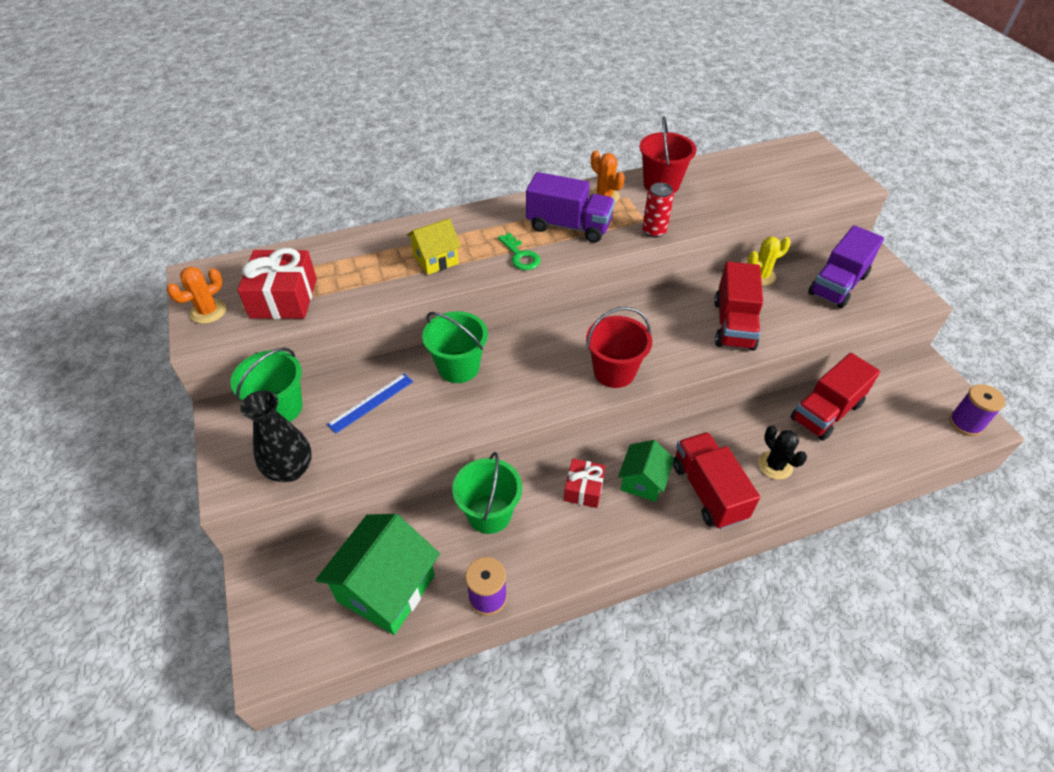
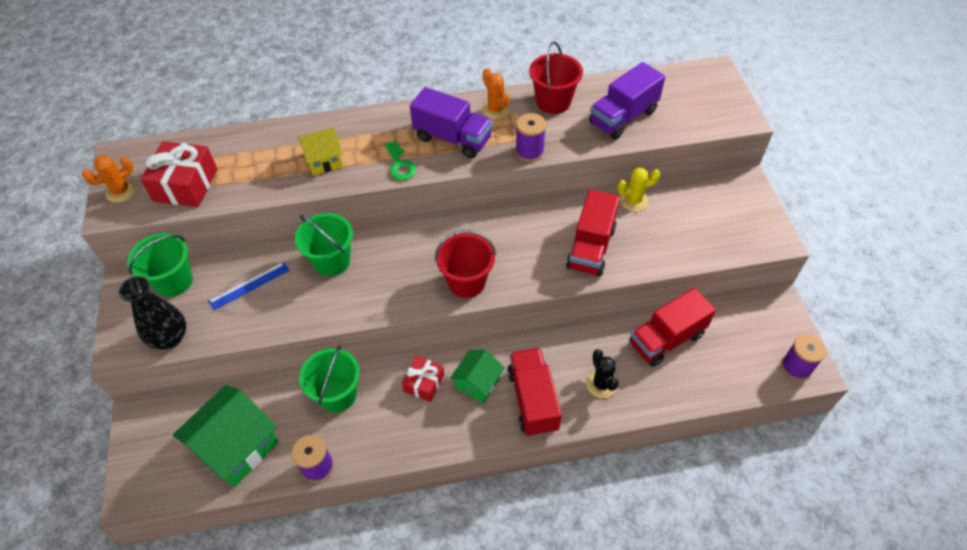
camera: 10 degrees right, 5 degrees up
red can [642,183,674,238] -> purple spool [515,113,546,162]
purple truck [808,225,884,308] -> purple truck moved to [589,62,665,139]

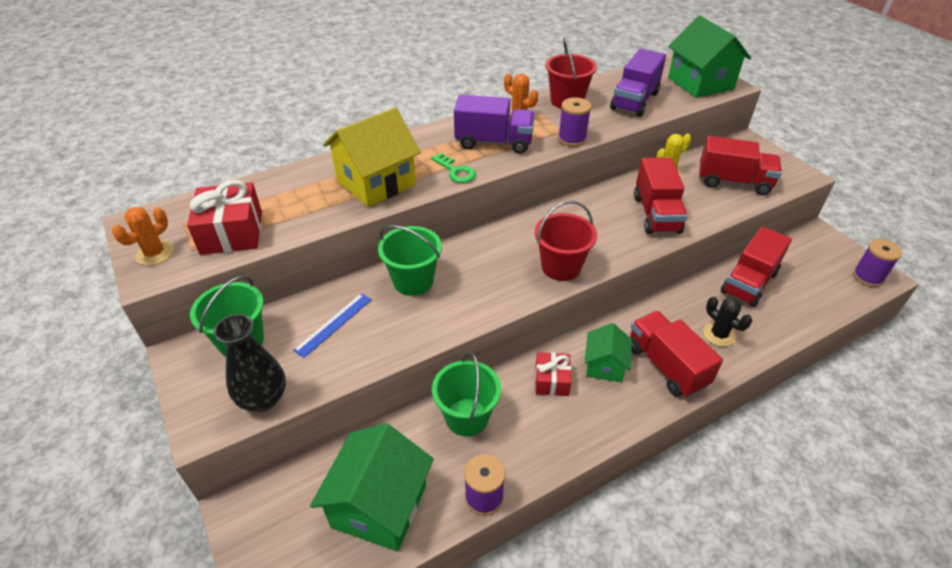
camera: 20 degrees left, 10 degrees down
yellow house [298,128,343,175] -> yellow house [323,108,421,207], size x1.73
none -> green house [668,16,751,98]
none -> red truck [699,136,782,195]

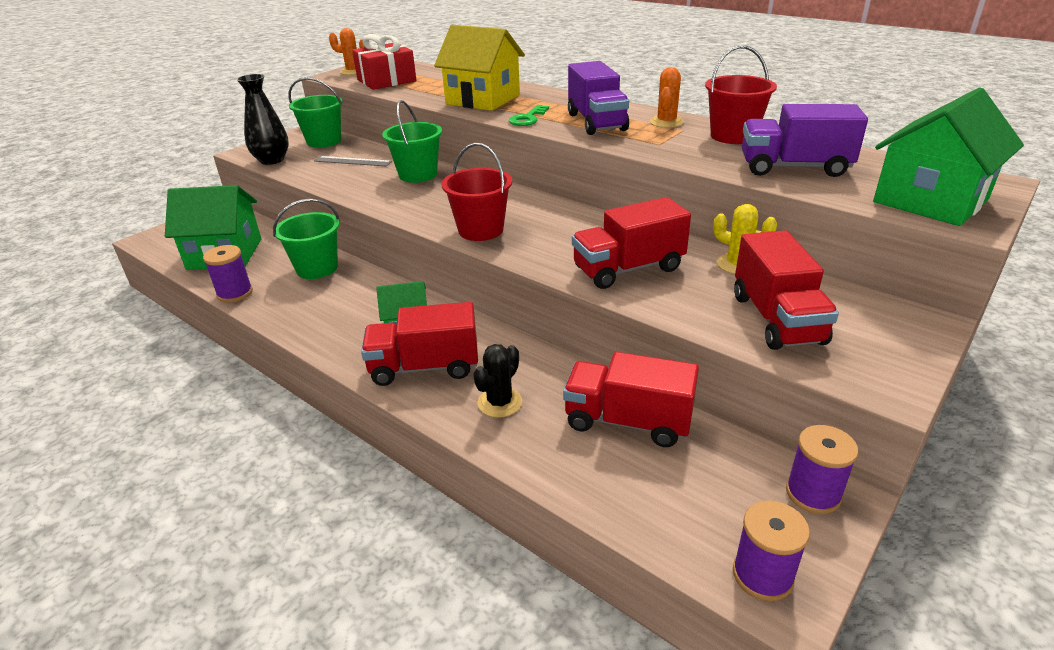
camera: 70 degrees right, 10 degrees down
blue ruler [293,293,372,358] -> grey ruler [314,156,392,166]
red gift [535,352,571,396] -> none
purple spool [558,97,591,147] -> purple spool moved to [786,425,858,514]
red truck [630,311,723,398] -> red truck turned 135 degrees counterclockwise [361,302,478,386]

